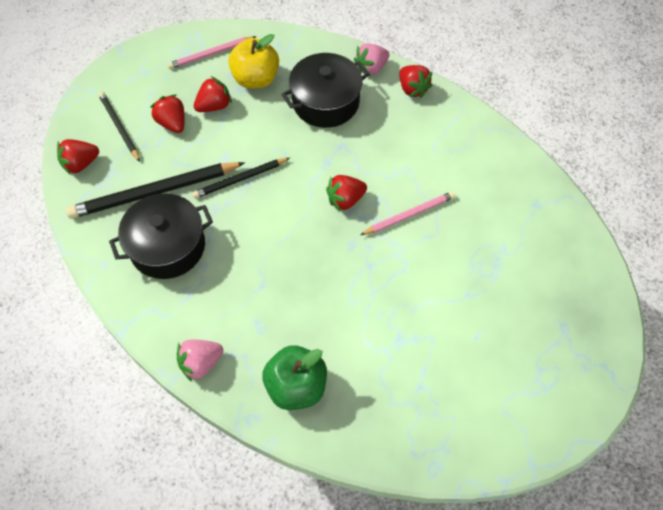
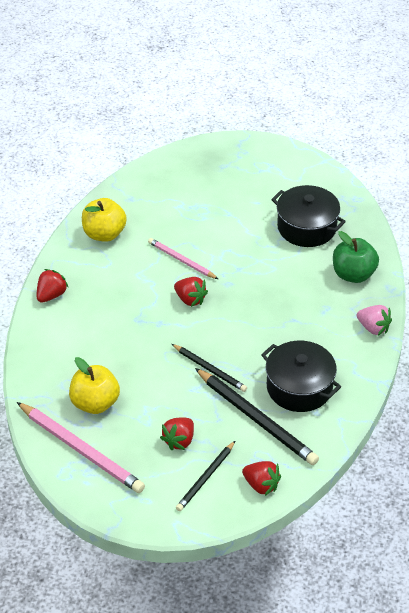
camera: 115 degrees left, 15 degrees down
pink pencil [167,36,256,69] -> pink pencil [17,402,145,493], size x1.70
red strawberry [194,76,232,112] -> none
black pot [281,53,369,128] -> black pot moved to [271,185,346,247]
pink strawberry [354,43,389,76] -> none
none -> yellow apple [82,198,127,242]

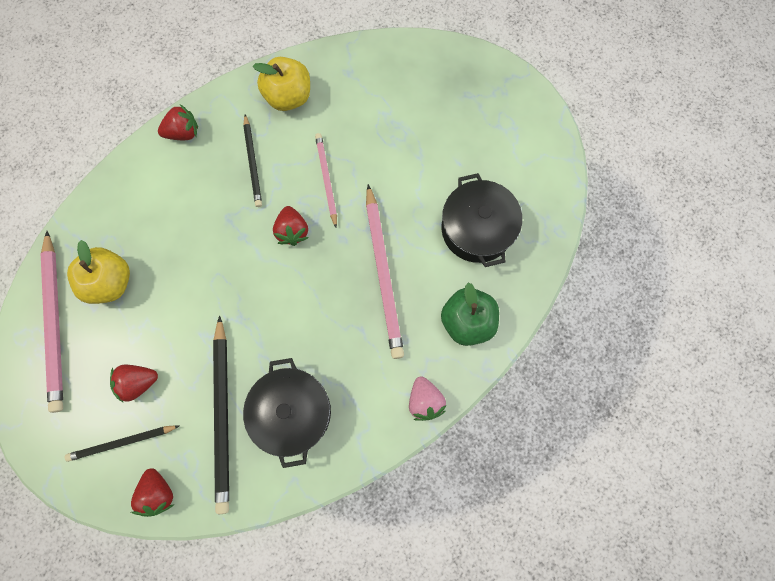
camera: 40 degrees right, 30 degrees up
black pencil [172,344,247,392] -> black pencil moved to [243,114,262,207]
none -> pink pencil [366,184,404,359]

